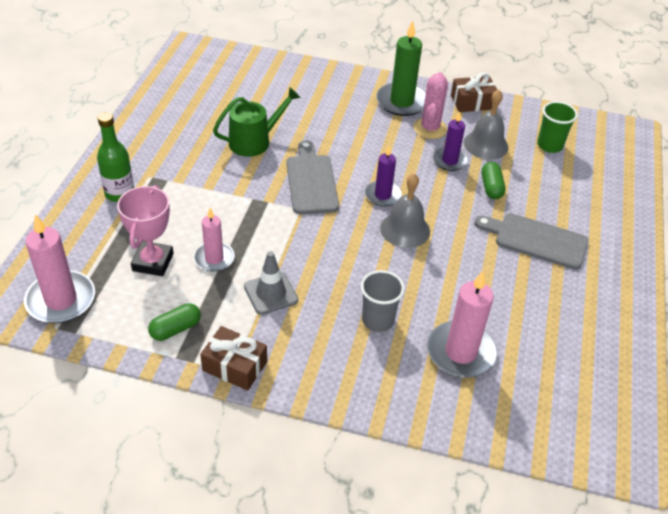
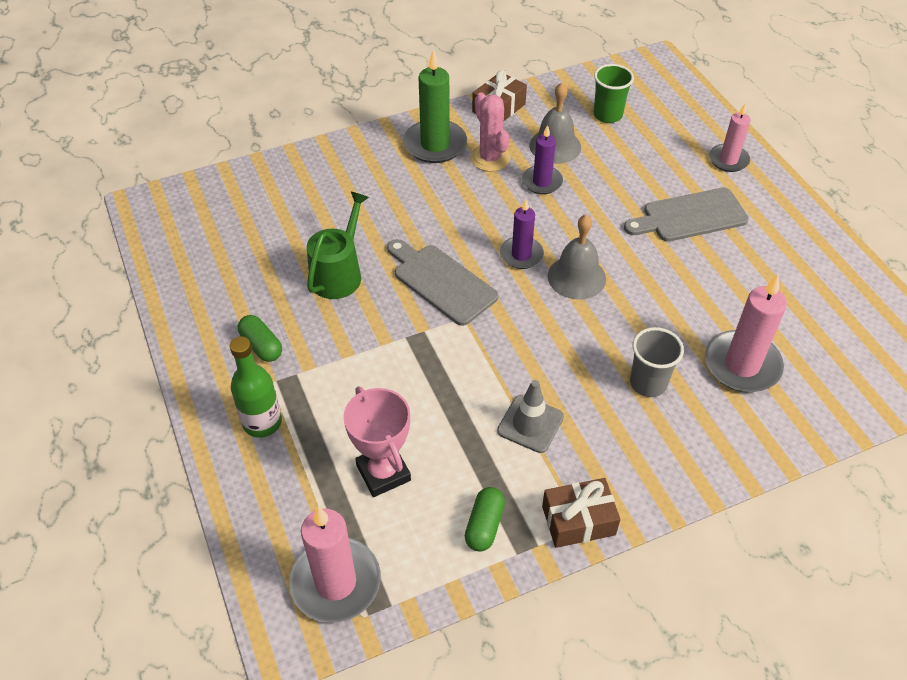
camera: 35 degrees left, 5 degrees up
pink candle [194,208,235,272] -> pink candle moved to [709,103,750,172]
green capsule [482,162,505,199] -> green capsule moved to [238,315,282,362]

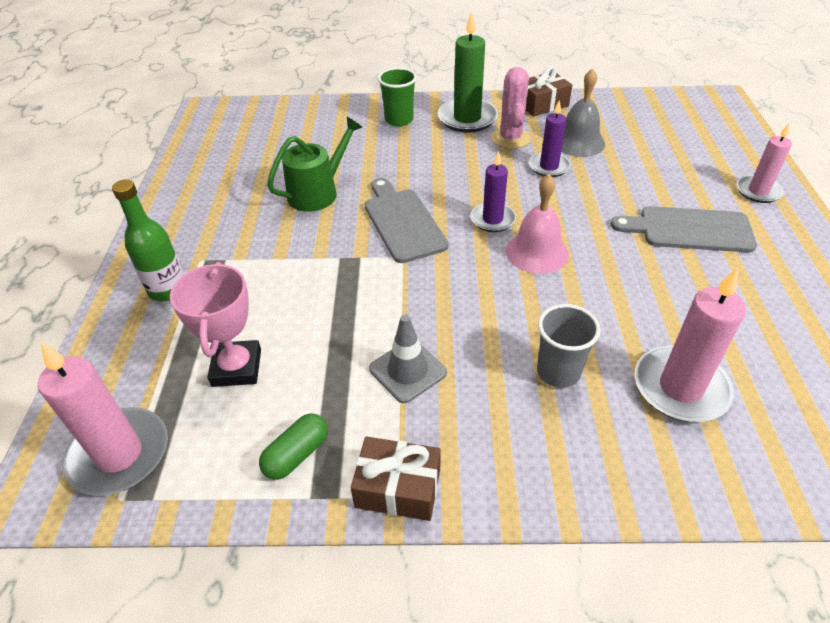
camera: 25 degrees right, 5 degrees down
green capsule [238,315,282,362] -> none
grey bell [548,214,606,300] -> pink bell [506,174,569,274]
green cup [593,64,634,123] -> green cup moved to [378,68,417,127]

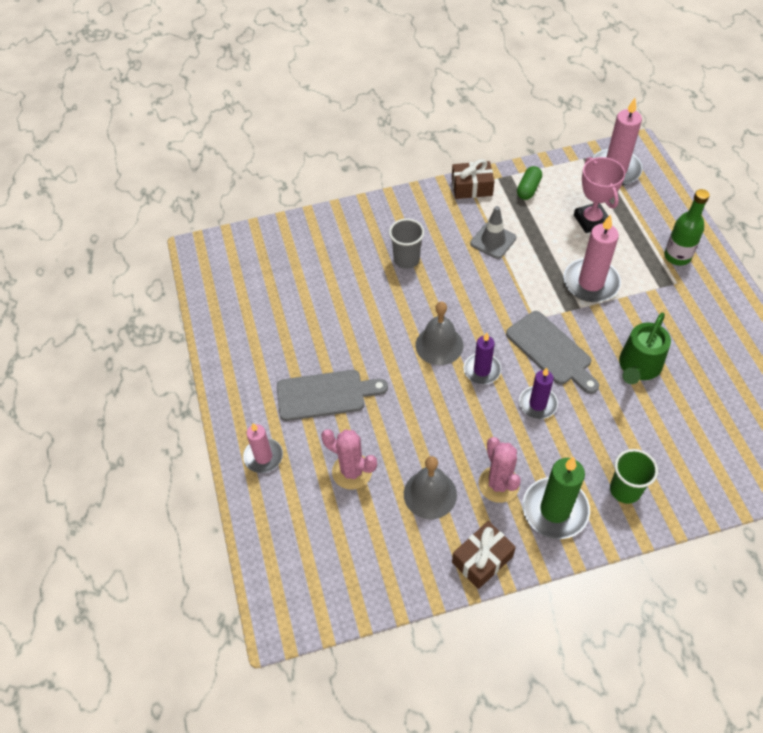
camera: 165 degrees right, 10 degrees up
pink bell [506,174,569,274] -> grey bell [416,301,463,365]
purple candle [529,101,571,177] -> purple candle moved to [519,368,558,419]
pink candle [635,267,746,422] -> pink candle moved to [563,214,621,302]
none -> pink cactus [321,429,377,490]

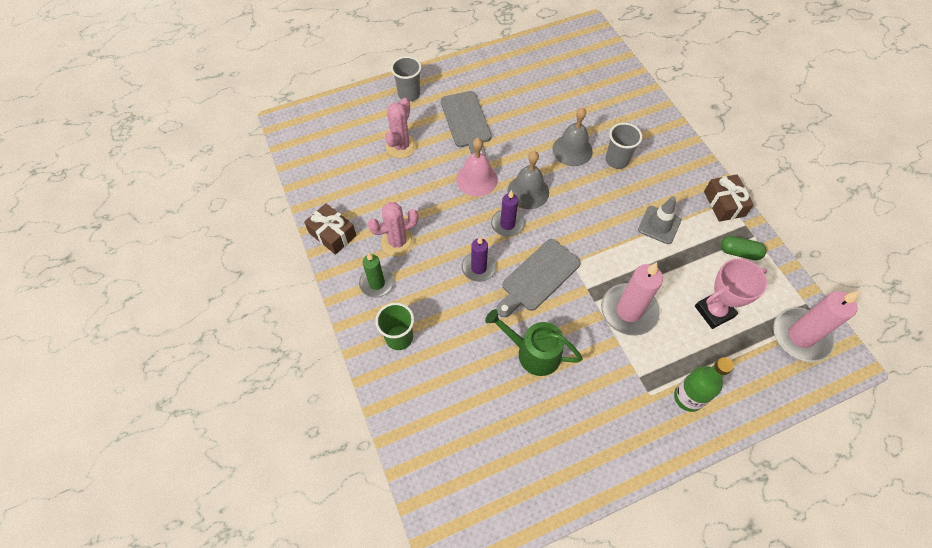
camera: 80 degrees right, 5 degrees up
pink candle [243,423,283,473] -> grey cup [391,56,421,101]
grey bell [404,456,457,519] -> grey bell moved to [552,107,593,166]
green candle [523,457,590,539] -> green candle [359,253,394,298], size x0.62
none -> pink bell [456,138,498,196]

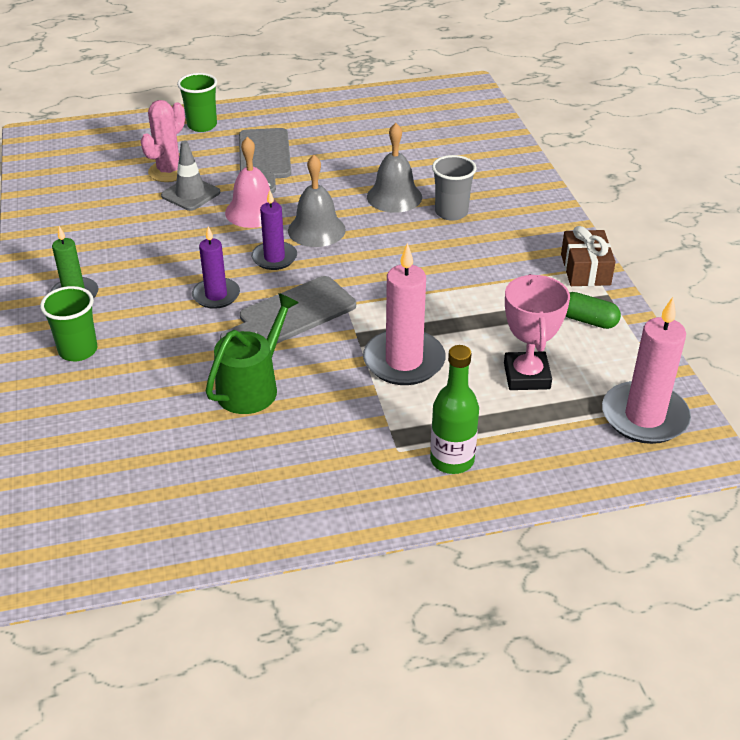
camera: 10 degrees right, 20 degrees down
brown gift [304,203,357,255] -> none
pink cactus [368,202,419,256] -> none
grey cup [391,56,421,101] -> green cup [177,73,217,132]
green watering can [485,309,583,376] -> green watering can turned 90 degrees clockwise [206,293,299,414]
grey traffic cone [638,196,681,244] -> grey traffic cone moved to [161,140,220,211]
pink trophy [695,258,767,329] -> pink trophy turned 75 degrees counterclockwise [504,274,570,390]

